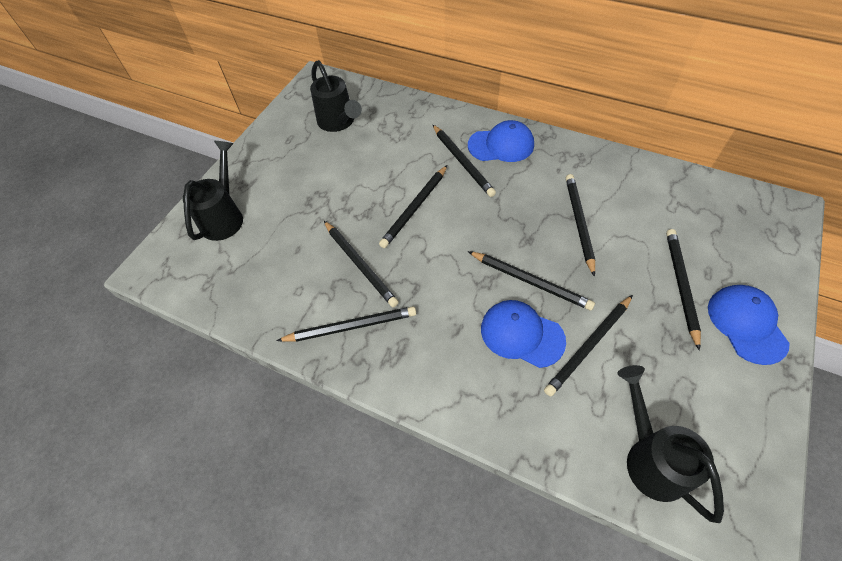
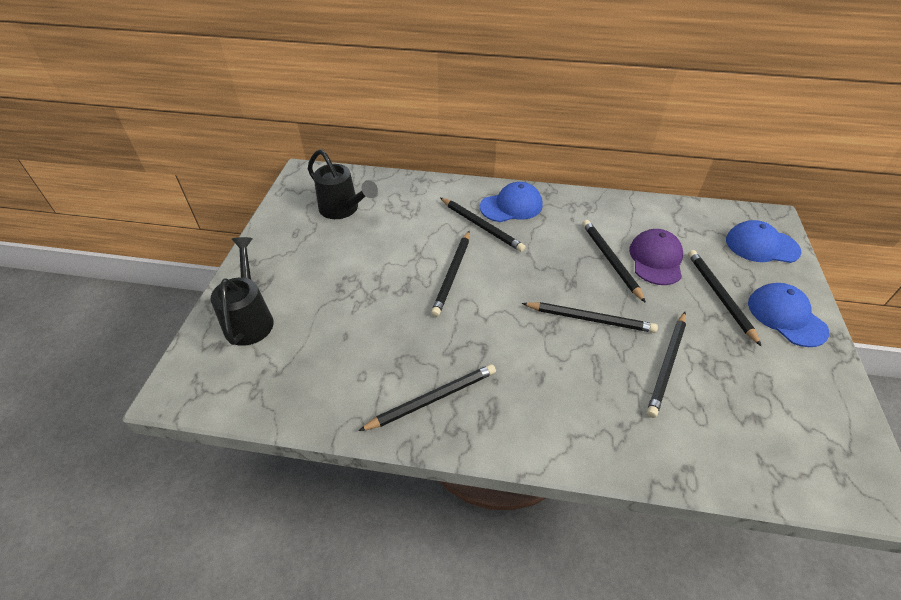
camera: 20 degrees left, 10 degrees down
black pencil [324,221,399,307] -> none
blue cap [481,300,566,368] -> blue cap moved to [726,220,801,263]
black watering can [617,365,724,523] -> none
none -> purple cap [629,229,683,285]

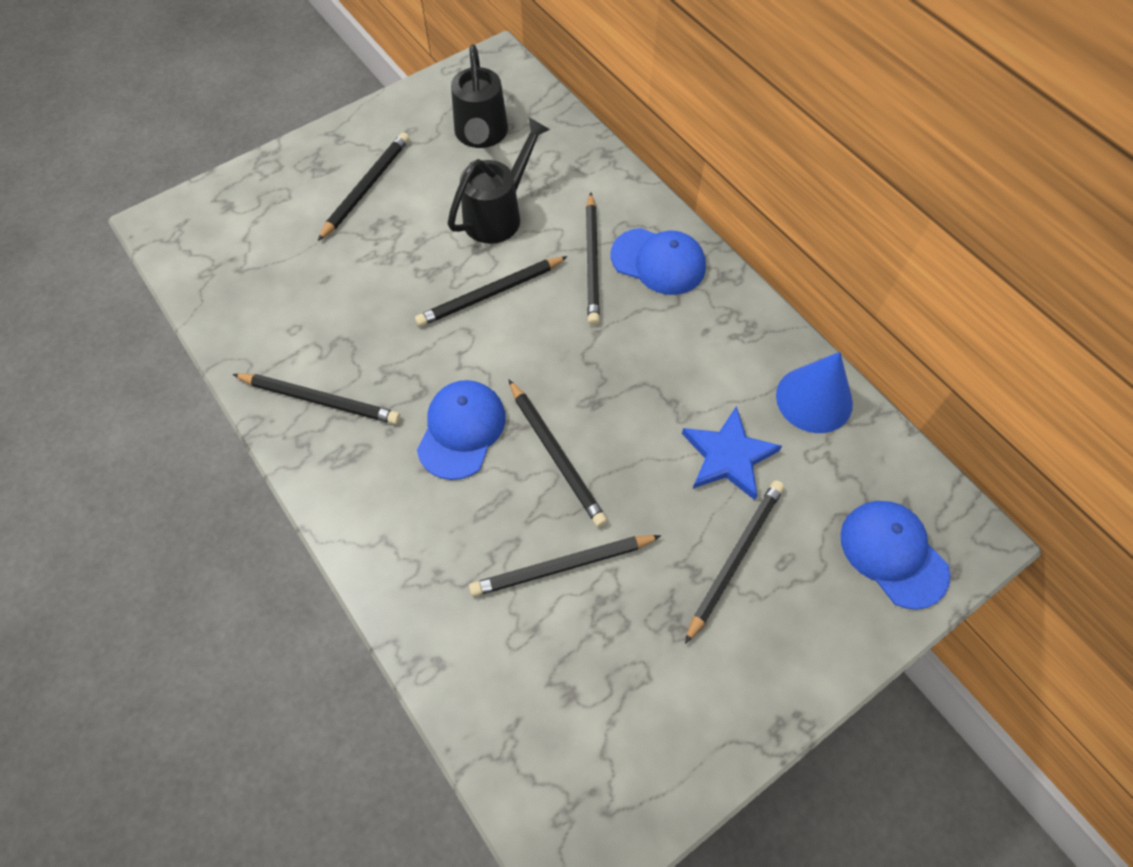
camera: 45 degrees right, 15 degrees up
black watering can [211,237,274,346] -> black watering can moved to [448,117,550,244]
black pencil [582,220,646,303] -> black pencil moved to [318,132,409,241]
purple cap [629,229,683,285] -> blue star [682,406,782,500]
blue cap [748,283,829,347] -> blue cap moved to [417,380,506,480]
none -> blue cone [776,352,853,433]

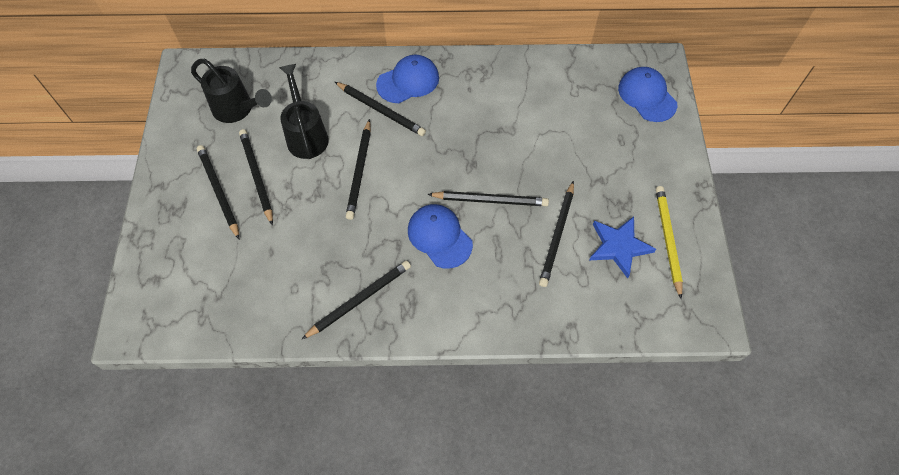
camera: 55 degrees left, 0 degrees up
blue star [682,406,782,500] -> blue star moved to [589,216,656,278]
black pencil [685,480,784,644] -> black pencil moved to [239,129,273,226]
blue cone [776,352,853,433] -> none
blue cap [840,501,951,610] -> blue cap turned 60 degrees clockwise [618,67,677,122]
none -> yellow pencil [656,186,683,299]

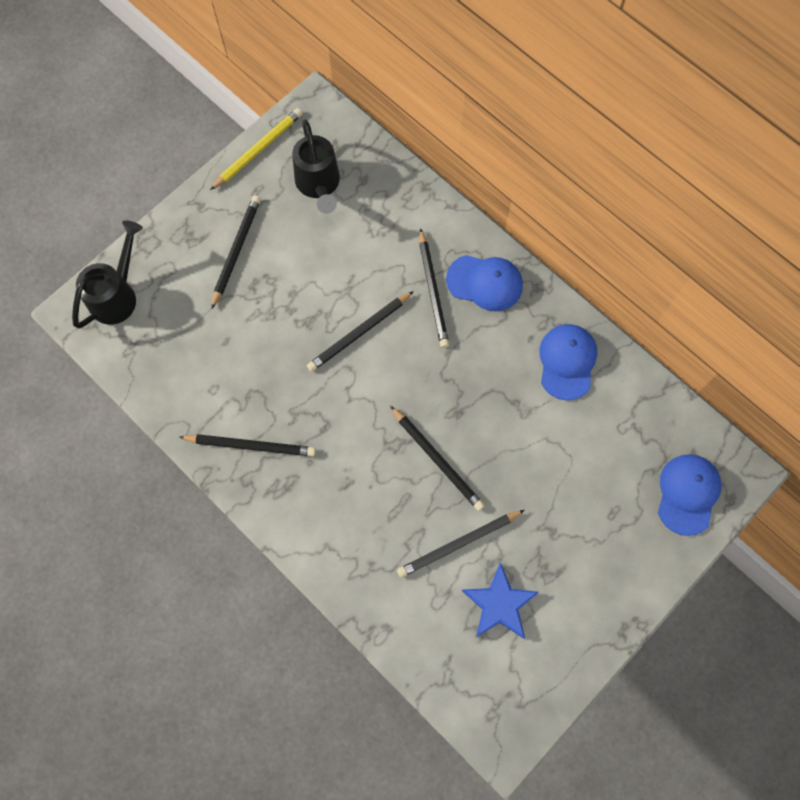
camera: 45 degrees right, 10 degrees up
black pencil [239,129,273,226] -> none
black watering can [279,64,329,159] -> black watering can moved to [72,221,143,328]
blue cap [408,204,473,269] -> blue cap moved to [539,324,597,400]
yellow pencil [656,186,683,299] -> yellow pencil moved to [210,108,302,190]

